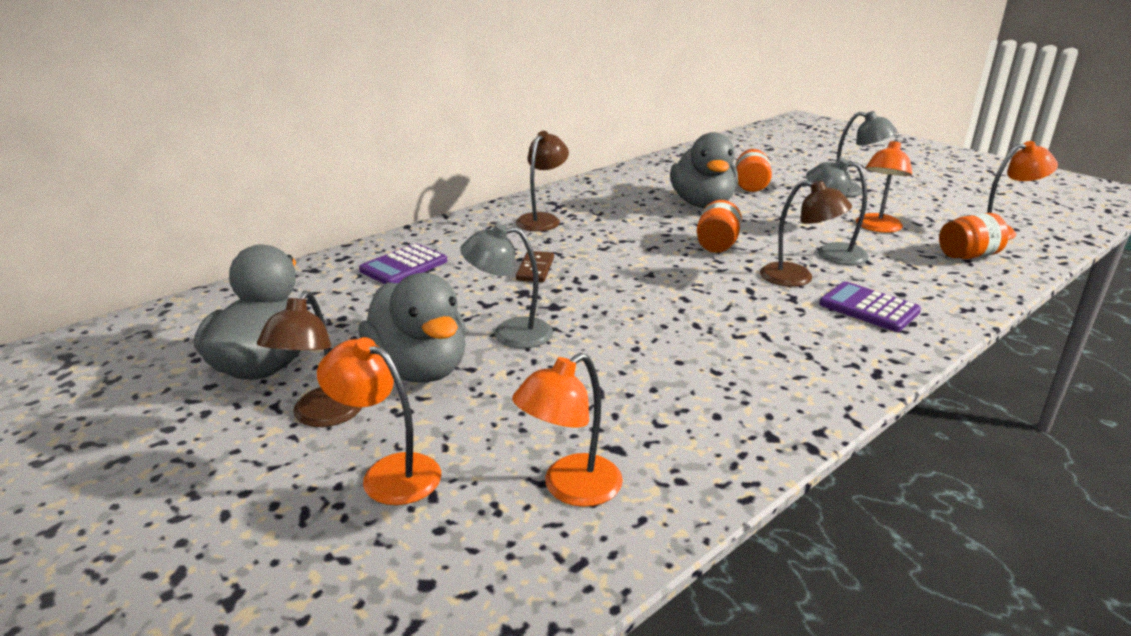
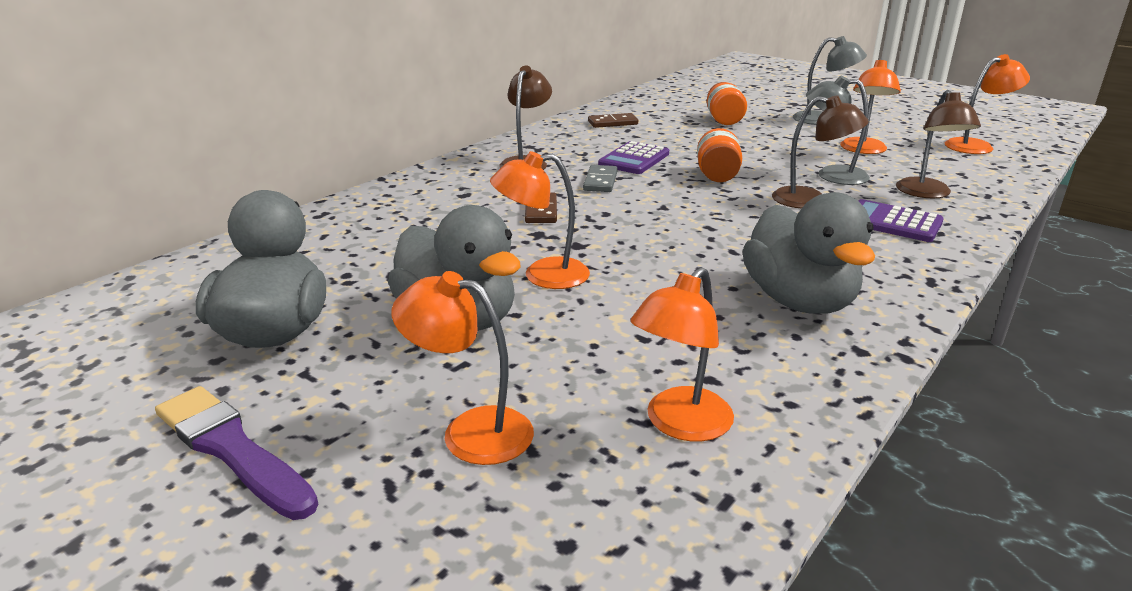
camera: 10 degrees left, 0 degrees up
brown lamp [257,290,362,427] -> brown lamp moved to [896,90,981,198]
purple calculator [359,243,447,284] -> purple calculator moved to [598,141,669,174]
grey lamp [460,224,553,348] -> orange lamp [490,151,590,289]
grey duck [670,132,738,208] -> grey duck moved to [742,192,875,314]
orange jar [939,213,1009,259] -> none
none -> purple brush [155,386,318,520]
none -> grey domino [583,165,618,192]
none -> brown domino [588,113,638,128]

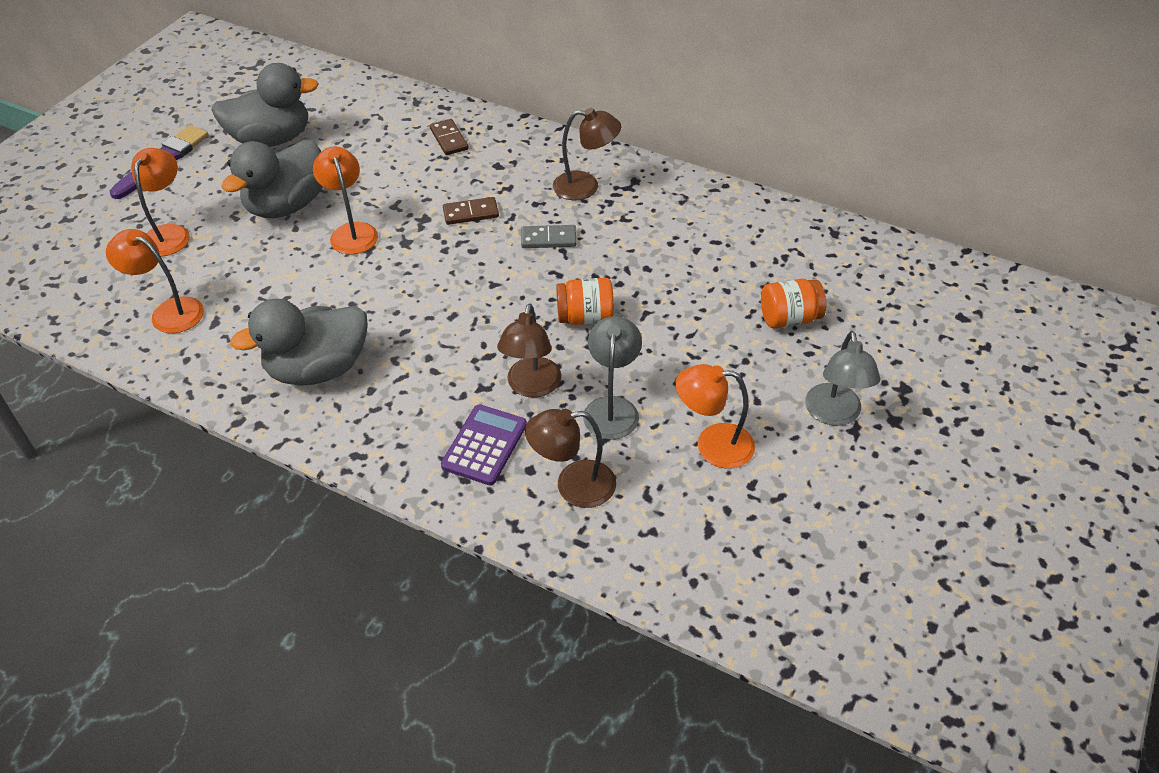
camera: 80 degrees right, 20 degrees up
brown domino [588,113,638,128] -> brown domino moved to [430,119,469,155]
purple calculator [598,141,669,174] -> none
orange lamp [945,54,1030,154] -> none

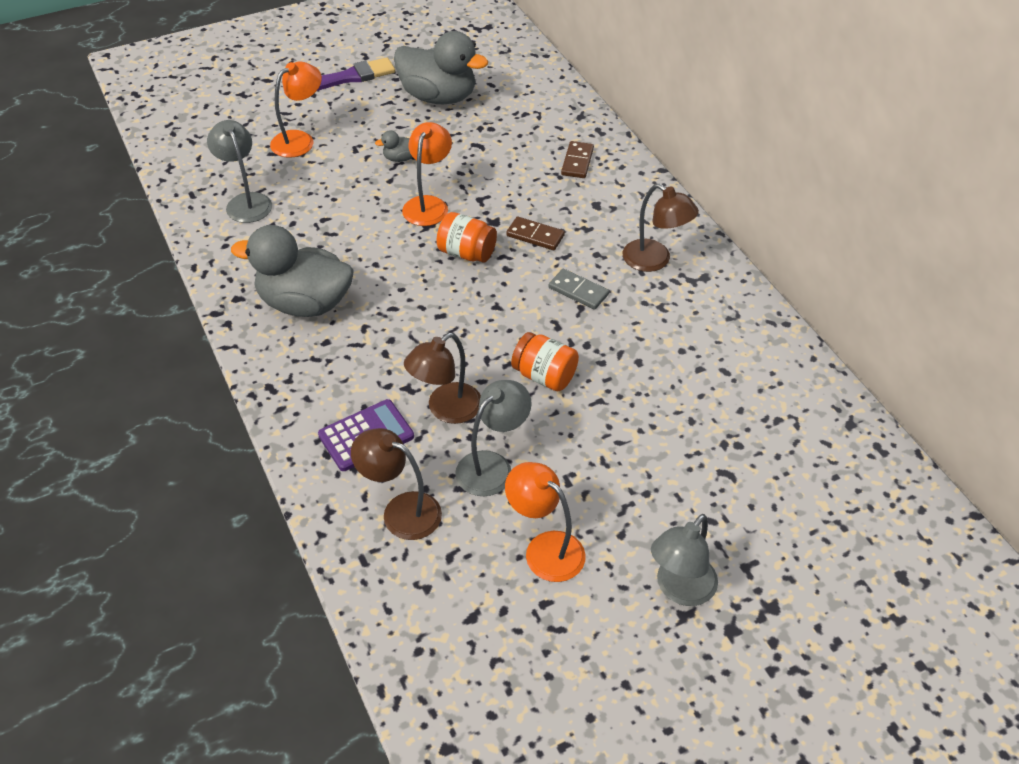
camera: 35 degrees right, 0 degrees up
orange lamp [106,229,204,333] -> grey lamp [207,120,272,223]
grey duck [221,140,323,218] -> grey duck [375,130,412,162], size x0.42
orange jar [761,279,826,329] -> orange jar moved to [436,212,497,263]

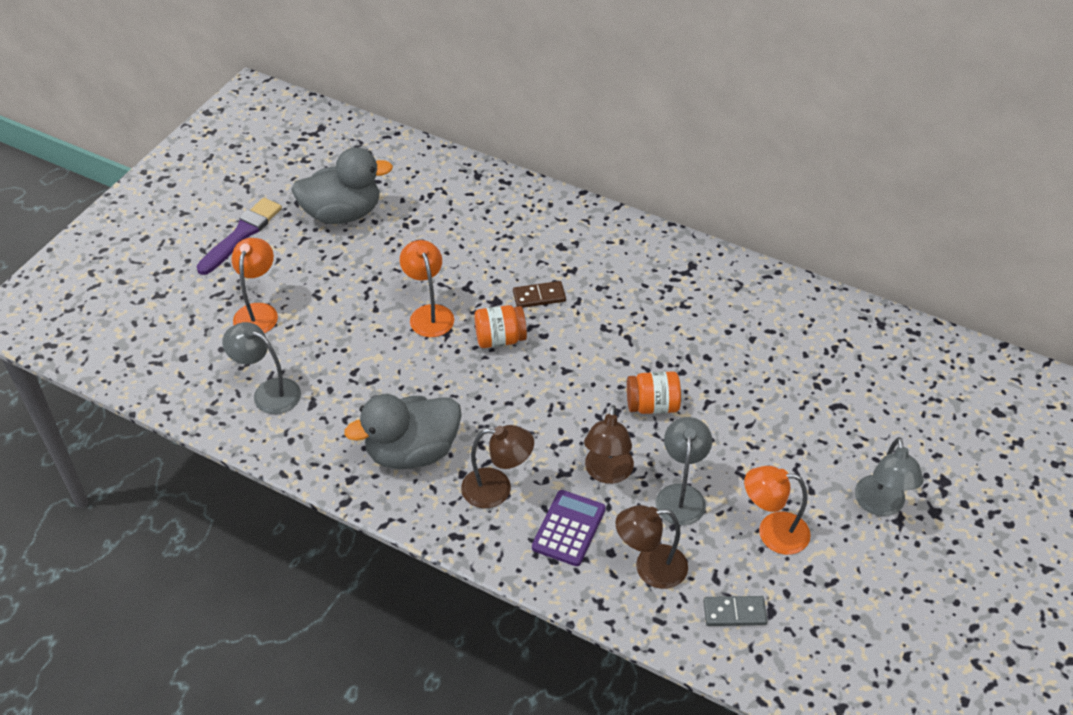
camera: 35 degrees left, 0 degrees up
grey duck [375,130,412,162] -> none
grey domino [549,269,609,310] -> grey domino moved to [703,596,768,626]
brown domino [561,141,594,178] -> none
brown lamp [623,184,699,272] -> brown lamp moved to [461,425,534,508]

